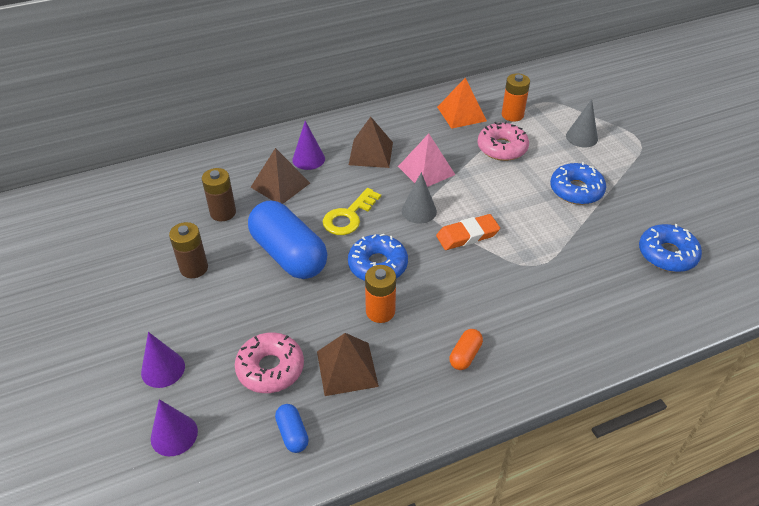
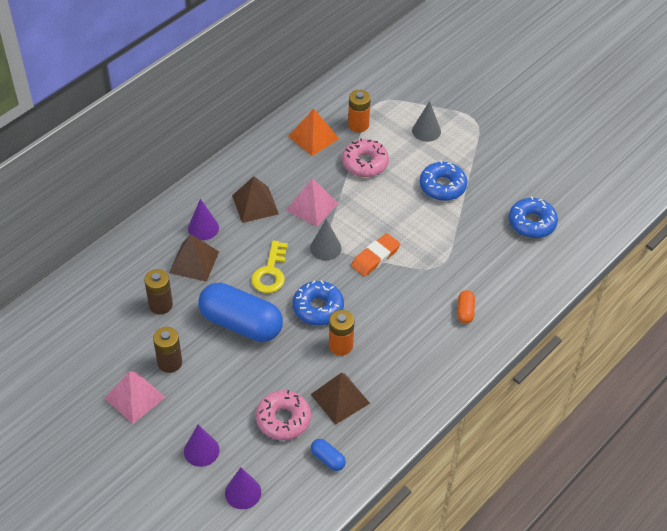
camera: 25 degrees left, 5 degrees up
orange capsule [450,329,483,370] -> orange capsule moved to [457,290,475,324]
none -> pink pyramid [105,371,165,424]

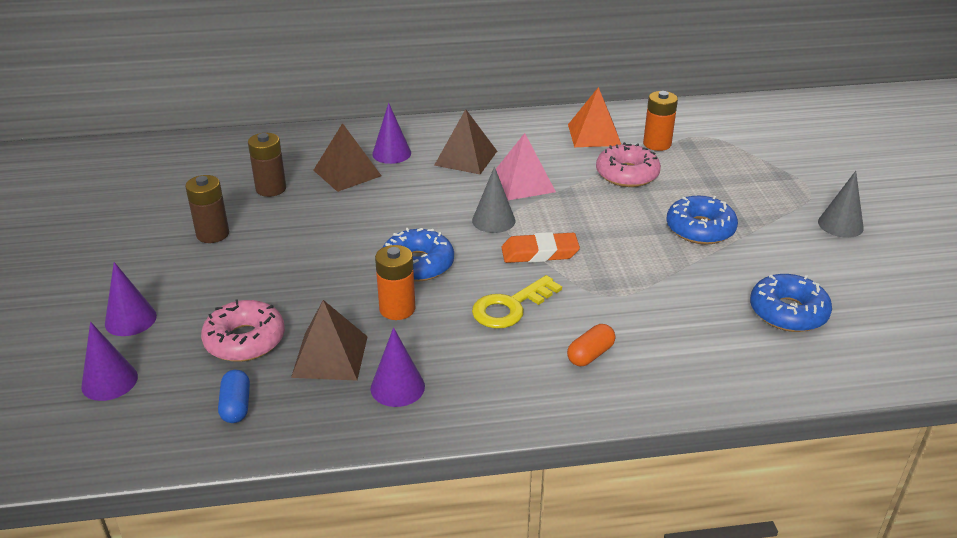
camera: 40 degrees right, 15 degrees down
pink pyramid [105,371,165,424] -> none
blue capsule [198,283,283,342] -> none
yellow key [251,241,288,293] -> yellow key moved to [472,275,562,329]
grey cone [412,101,441,142] -> grey cone moved to [818,171,864,238]
none -> purple cone [371,327,425,407]

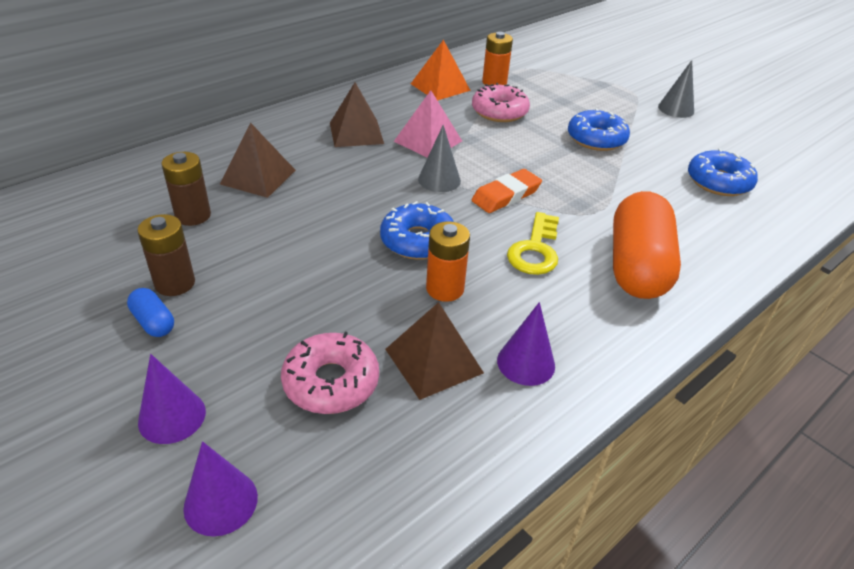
camera: 35 degrees left, 5 degrees up
blue capsule [218,370,250,423] -> blue capsule moved to [127,288,174,337]
purple cone [372,103,411,164] -> none
orange capsule [567,324,615,366] -> orange capsule [613,191,681,299], size x2.38

